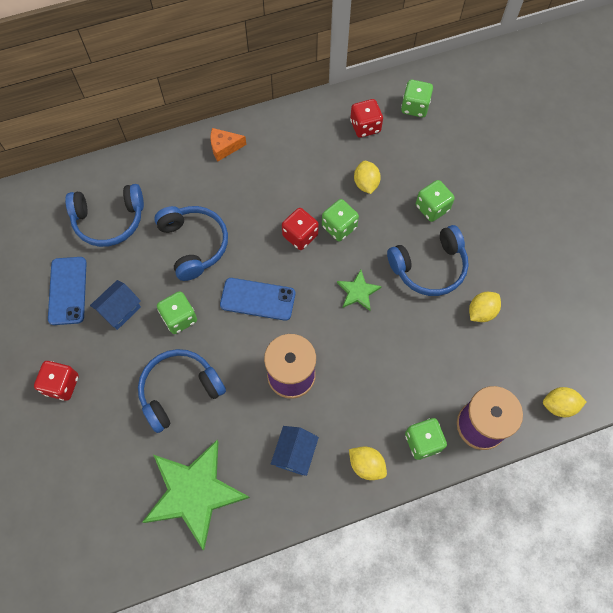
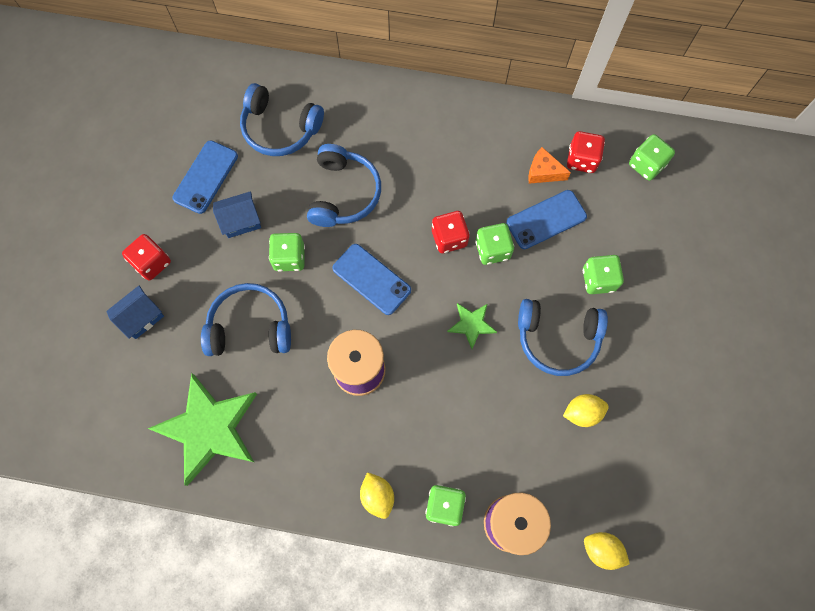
camera: 30 degrees right, 5 degrees up
orange cheese [210,128,246,161] -> orange cheese moved to [528,147,571,184]
blue house [271,426,319,476] -> blue house moved to [106,286,164,339]
yellow lemon [354,161,381,194] -> blue phone [506,190,587,249]

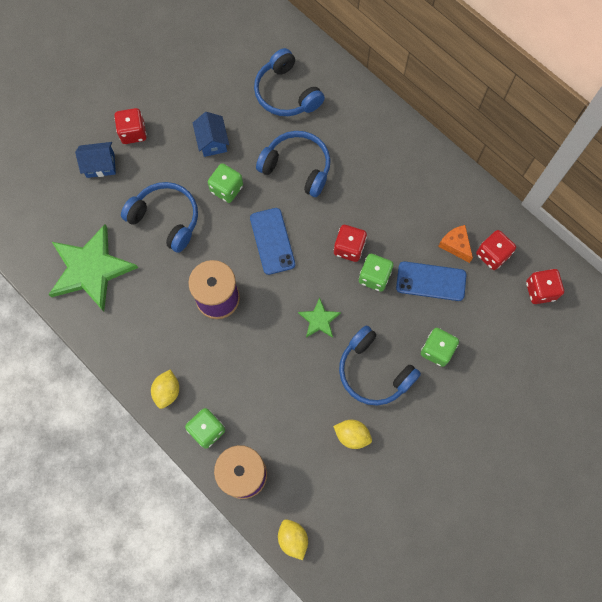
camera: 35 degrees right, 0 degrees up
blue phone [172,140,238,214] -> none
blue house [213,191,261,238] -> blue house turned 60 degrees clockwise [193,112,229,157]
blue headphones [307,144,381,227] -> blue headphones turned 105 degrees counterclockwise [256,131,330,197]
green dice [629,134,675,181] -> red dice [526,269,564,304]

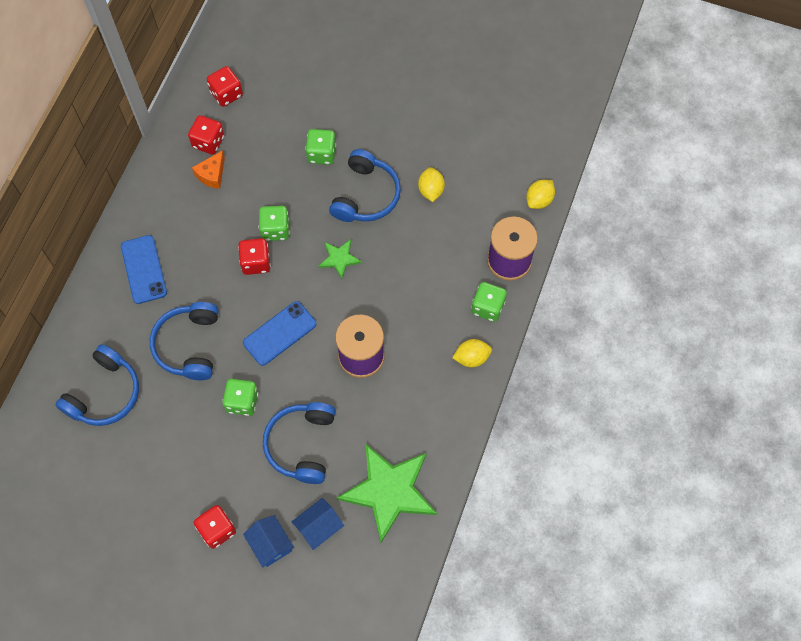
camera: 115 degrees left, 5 degrees down
blue house [193,112,229,157] -> blue house moved to [291,498,344,550]
blue phone [396,261,466,301] -> blue phone moved to [121,235,167,304]

